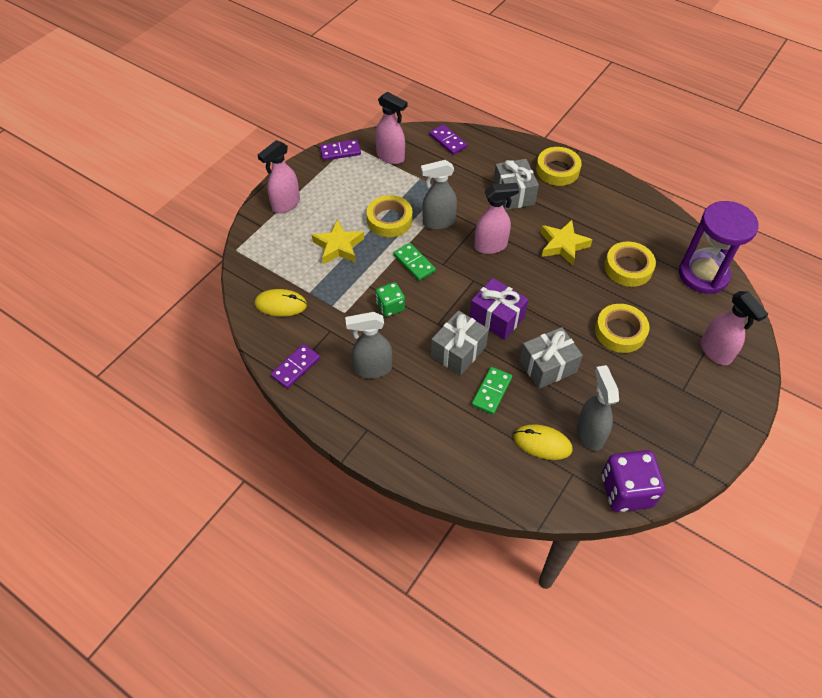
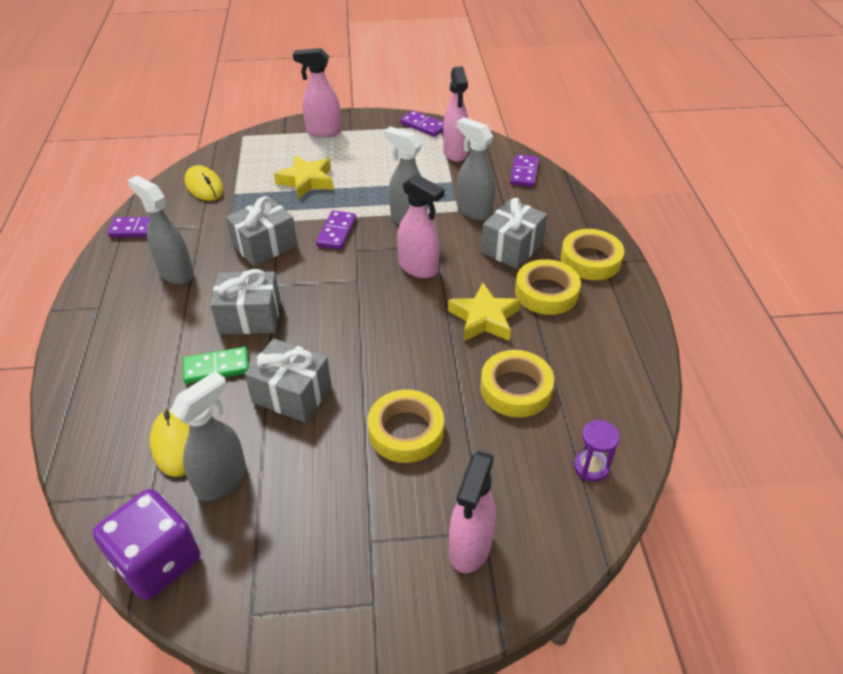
camera: 50 degrees right, 10 degrees down
yellow tape [367,195,413,237] -> yellow tape moved to [515,259,581,315]
green dice [376,282,405,317] -> grey gift [226,196,297,266]
green domino [393,243,436,281] -> purple domino [316,210,356,249]
purple gift [470,278,529,340] -> none
purple hourglass [679,201,759,294] -> purple hourglass [574,420,620,482], size x0.43
none -> grey spray bottle [457,117,495,221]

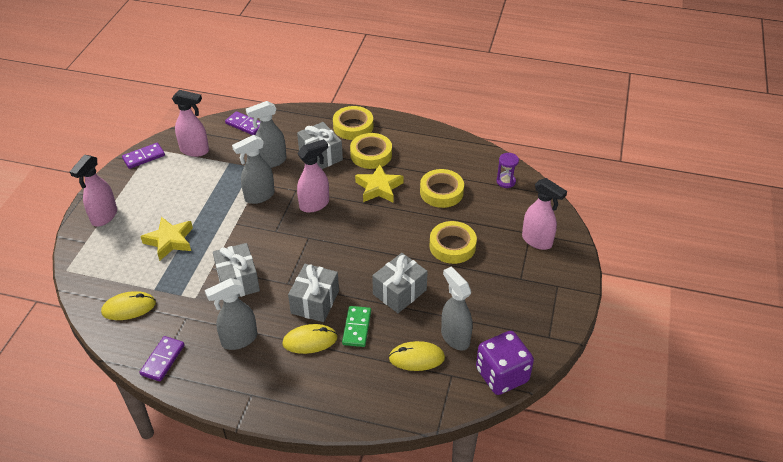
camera: 70 degrees left, 0 degrees up
purple domino [316,210,356,249] -> none
none -> yellow mouse [282,324,338,354]

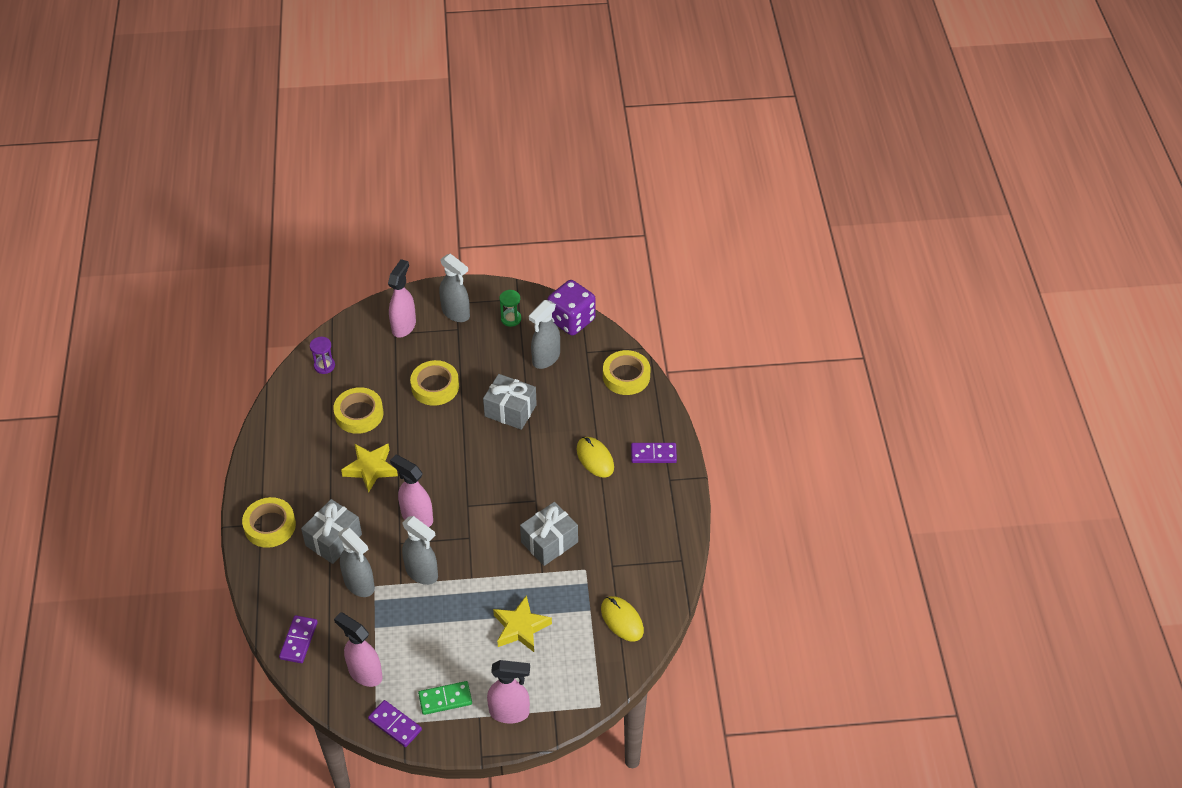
camera: 110 degrees left, 5 degrees up
purple domino [139,336,185,382] -> purple domino moved to [631,443,677,463]
pink spray bottle [172,90,209,157] -> pink spray bottle turned 45 degrees counterclockwise [334,612,383,687]
grey spray bottle [205,278,257,350] -> grey spray bottle moved to [440,254,470,322]
grey gift [288,264,339,322] -> none
green domino [342,306,371,347] -> green domino moved to [418,681,472,715]
yellow tape [350,133,392,169] -> yellow tape moved to [603,350,650,395]
yellow mouse [389,341,445,371] -> none
none -> green hourglass [500,290,521,327]

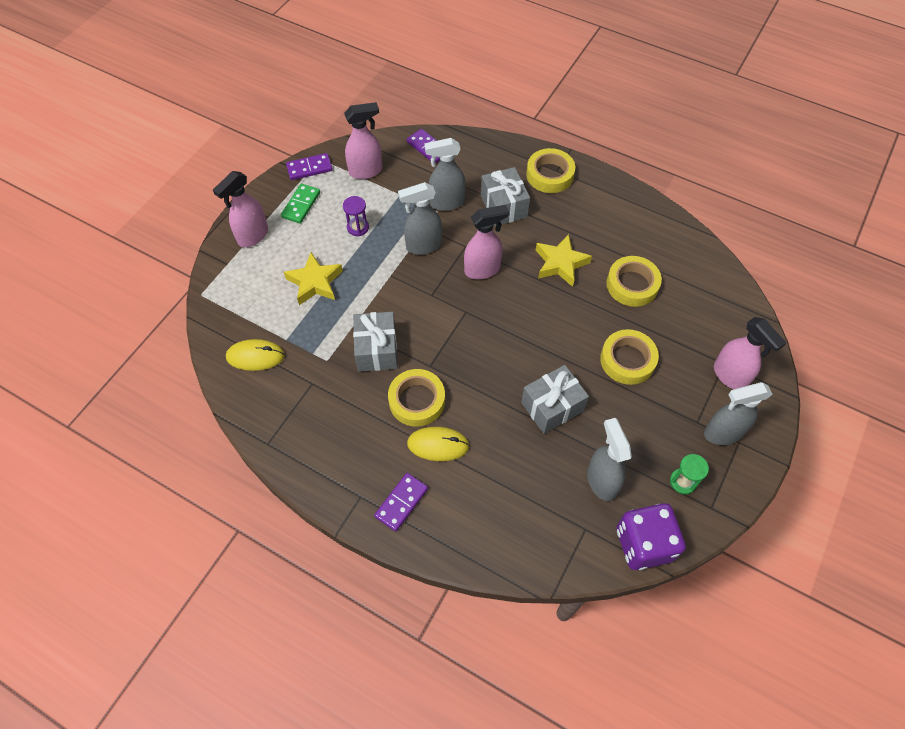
camera: 125 degrees right, 10 degrees up
purple hourglass [310,337,335,374] -> purple hourglass moved to [343,196,369,236]
yellow tape [603,350,650,395] -> yellow tape moved to [388,369,445,427]

